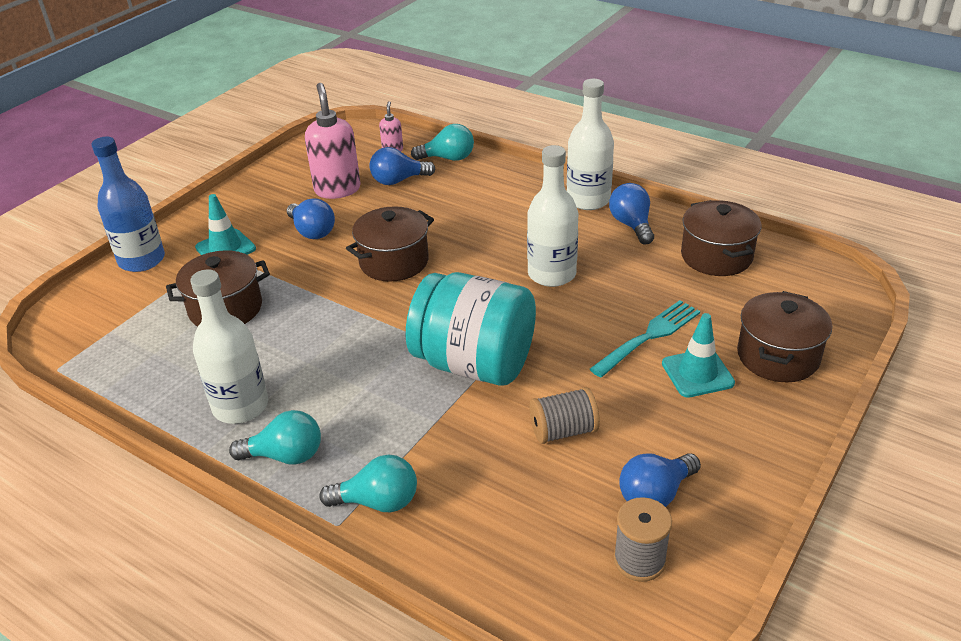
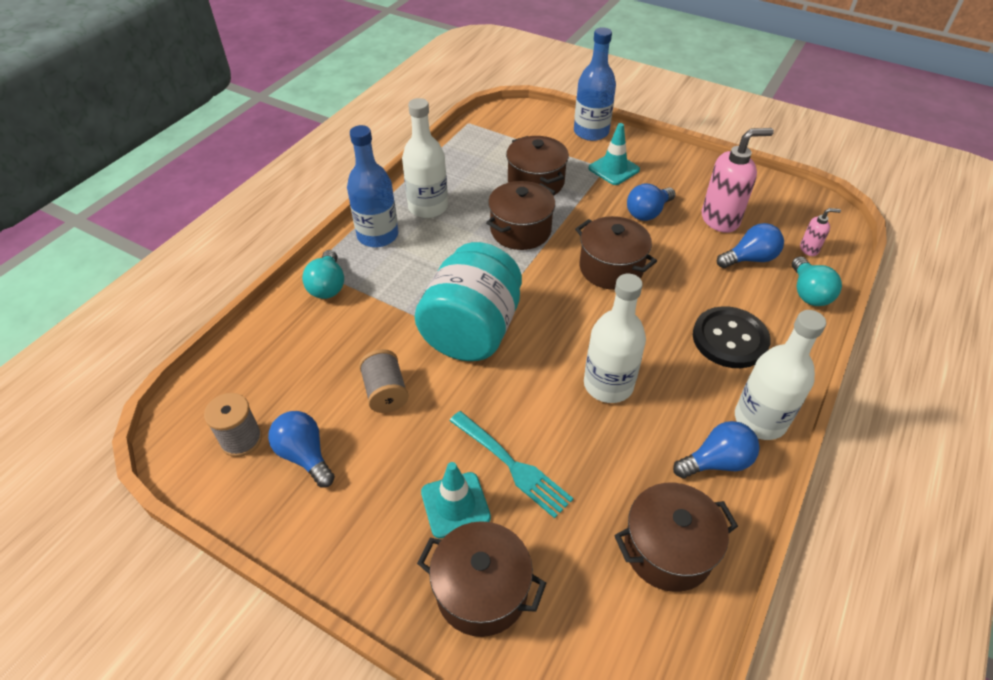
camera: 85 degrees right, 10 degrees up
turquoise light bulb [229,410,321,465] -> blue bottle [347,125,398,247]
blue light bulb [370,147,435,185] -> blue light bulb turned 90 degrees clockwise [717,223,784,268]
none -> brown pot [486,181,555,250]
none -> black button [693,306,771,368]

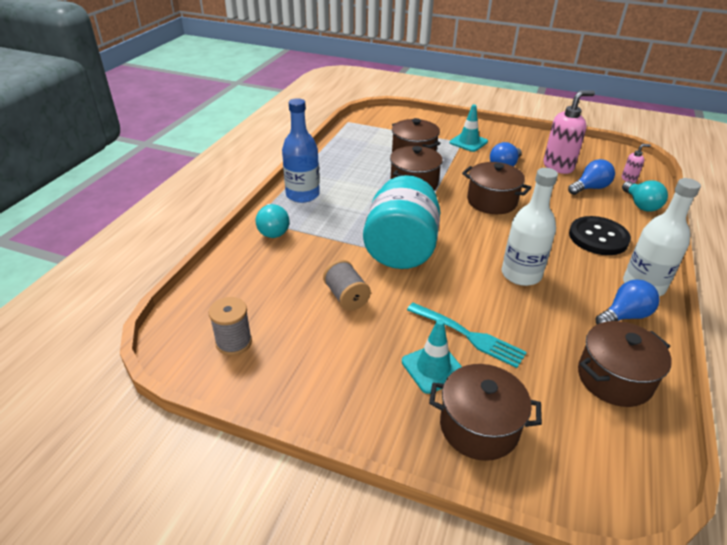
camera: 10 degrees left, 10 degrees down
blue light bulb [268,411,335,487] -> none
white bottle [402,98,448,218] -> none
blue bottle [574,27,616,141] -> none

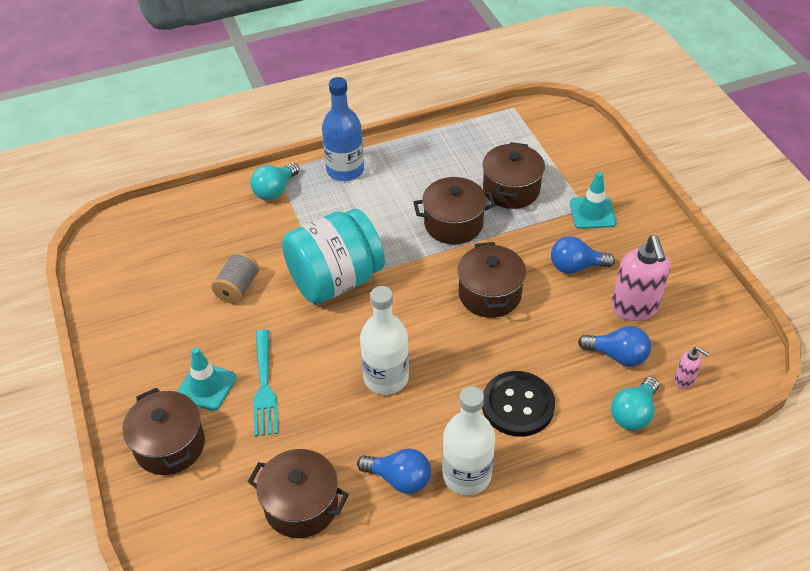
camera: 50 degrees right, 10 degrees up
grey spool [209,297,252,355] -> none
pink soap dispenser [544,90,595,174] -> pink soap dispenser turned 60 degrees clockwise [611,236,670,321]

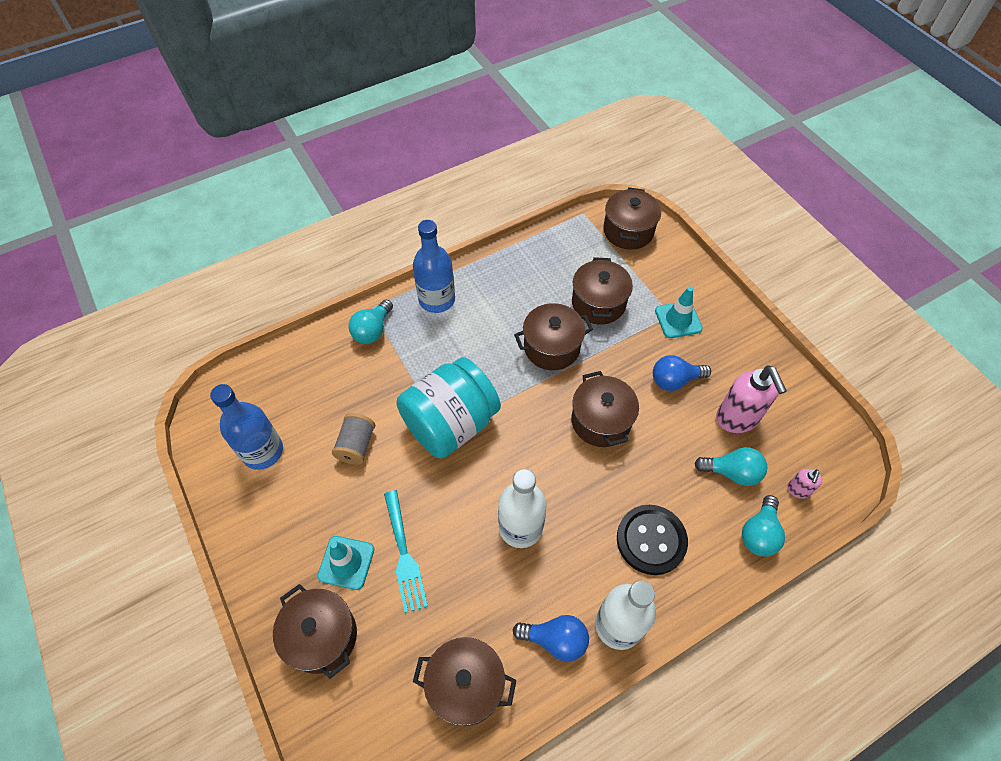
camera: 10 degrees left, 10 degrees up
blue light bulb [578,326,651,367] -> turquoise light bulb [695,447,767,486]
pink soap dispenser [674,347,710,388] -> pink soap dispenser turned 90 degrees clockwise [787,469,822,499]
none -> blue bottle [210,384,283,470]
none -> brown pot [603,187,661,250]

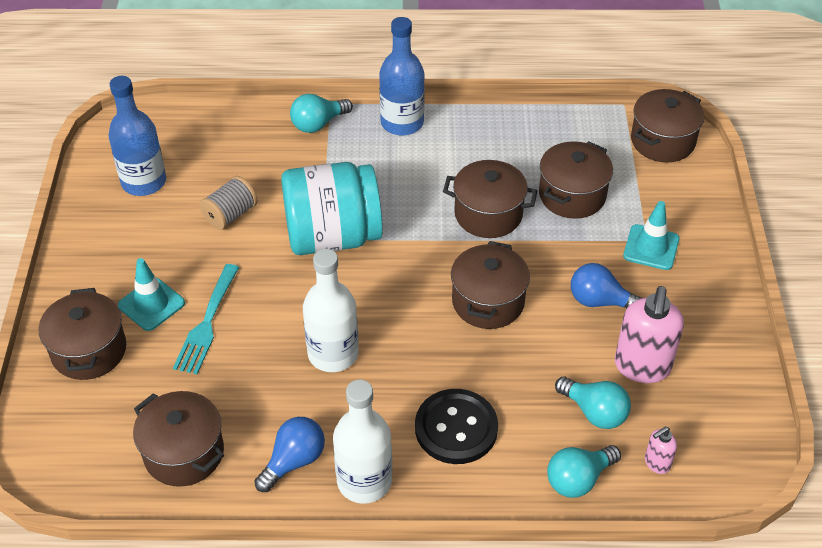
camera: 30 degrees right, 10 degrees down
blue light bulb [513,615,589,662] -> blue light bulb turned 90 degrees counterclockwise [254,417,325,492]

